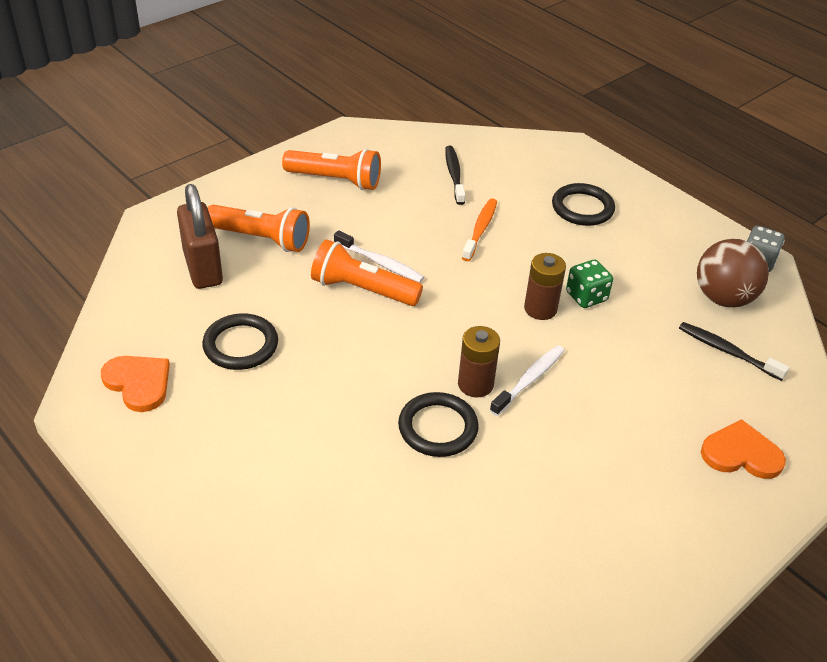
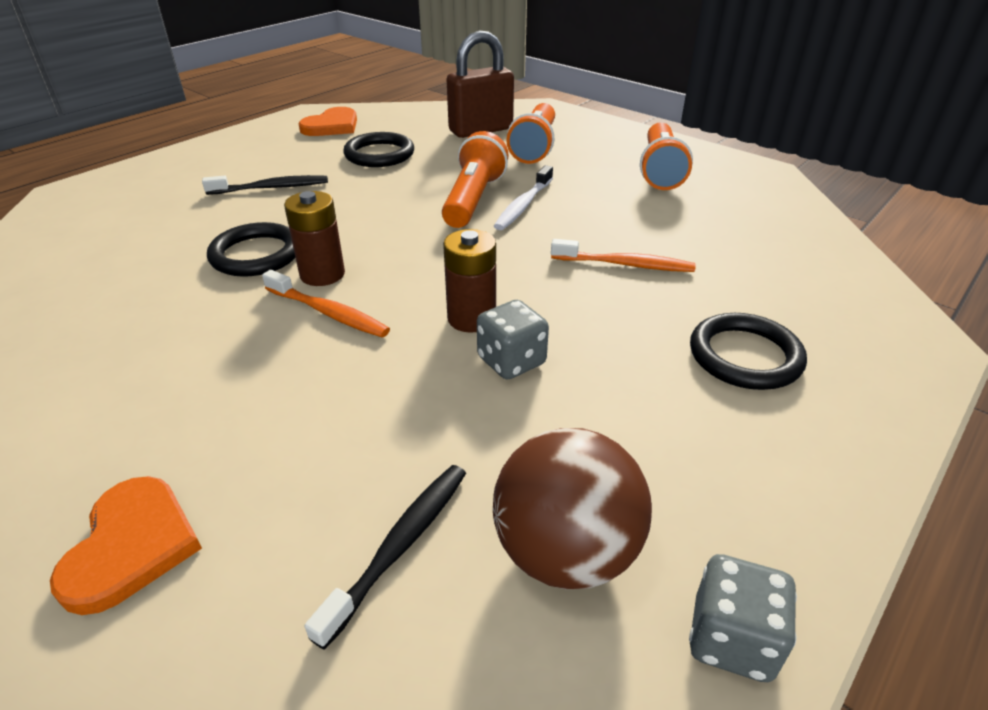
camera: 85 degrees right, 5 degrees down
black toothbrush [445,146,465,205] -> black toothbrush moved to [202,175,328,195]
white toothbrush [490,345,565,416] -> orange toothbrush [262,270,390,337]
green dice [566,260,613,308] -> grey dice [477,300,549,380]

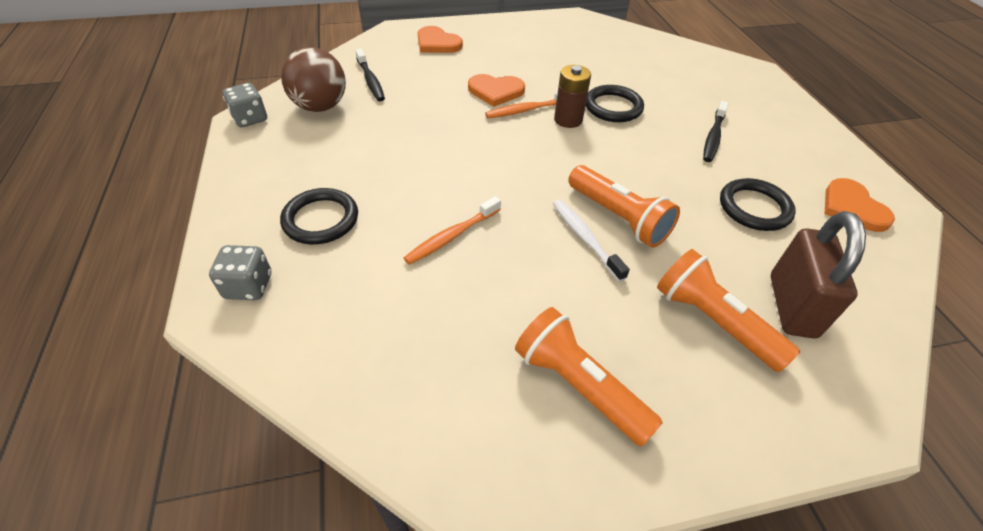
camera: 125 degrees right, 10 degrees up
brown battery [443,229,496,333] -> none
grey dice [477,300,549,380] -> grey dice moved to [209,245,271,300]
none -> orange heart [468,74,525,107]

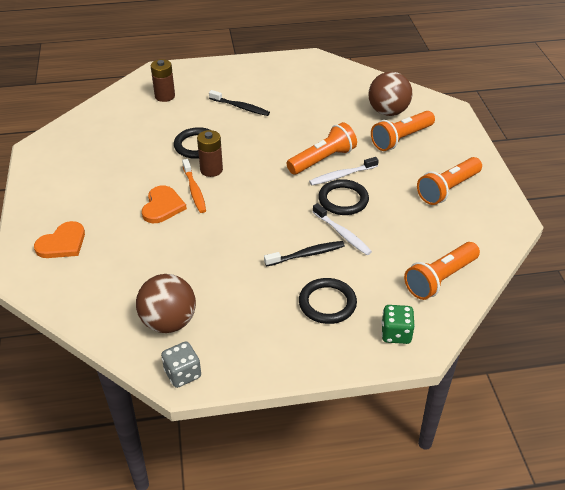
camera: 85 degrees left, 5 degrees down
grey dice [209,245,271,300] -> green dice [381,305,415,344]
black toothbrush [355,49,385,101] -> black toothbrush moved to [264,241,345,267]
orange toothbrush [404,196,501,265] -> white toothbrush [313,203,372,255]
black ring [720,178,796,231] -> black ring moved to [318,179,369,215]
brown padlock [771,211,866,339] -> brown ball [368,72,412,116]
orange heart [825,178,895,232] -> none
none -> brown battery [151,59,175,102]
none -> orange flashlight [404,242,480,300]

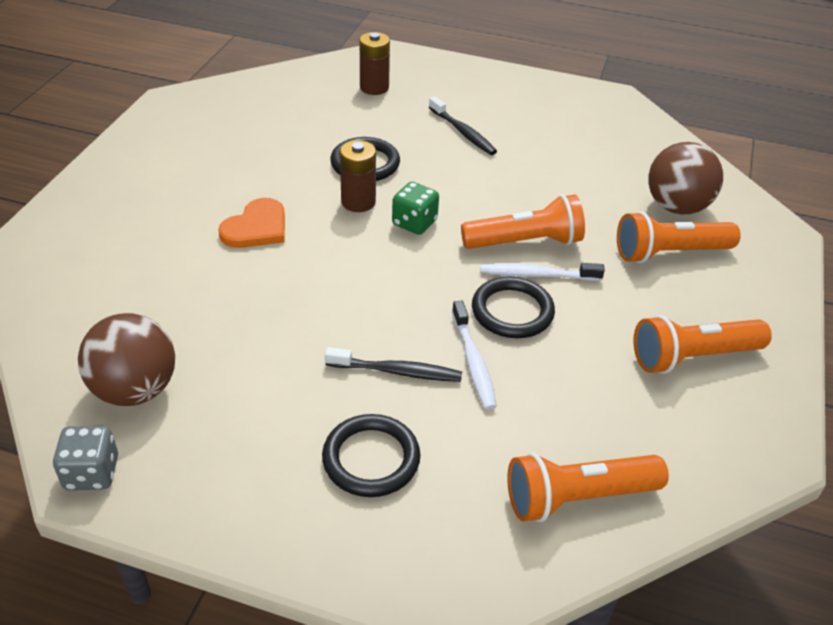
camera: 25 degrees right, 0 degrees up
orange heart [34,221,85,258] -> none
orange toothbrush [182,159,206,213] -> none
green dice [381,305,415,344] -> green dice moved to [392,182,439,235]

